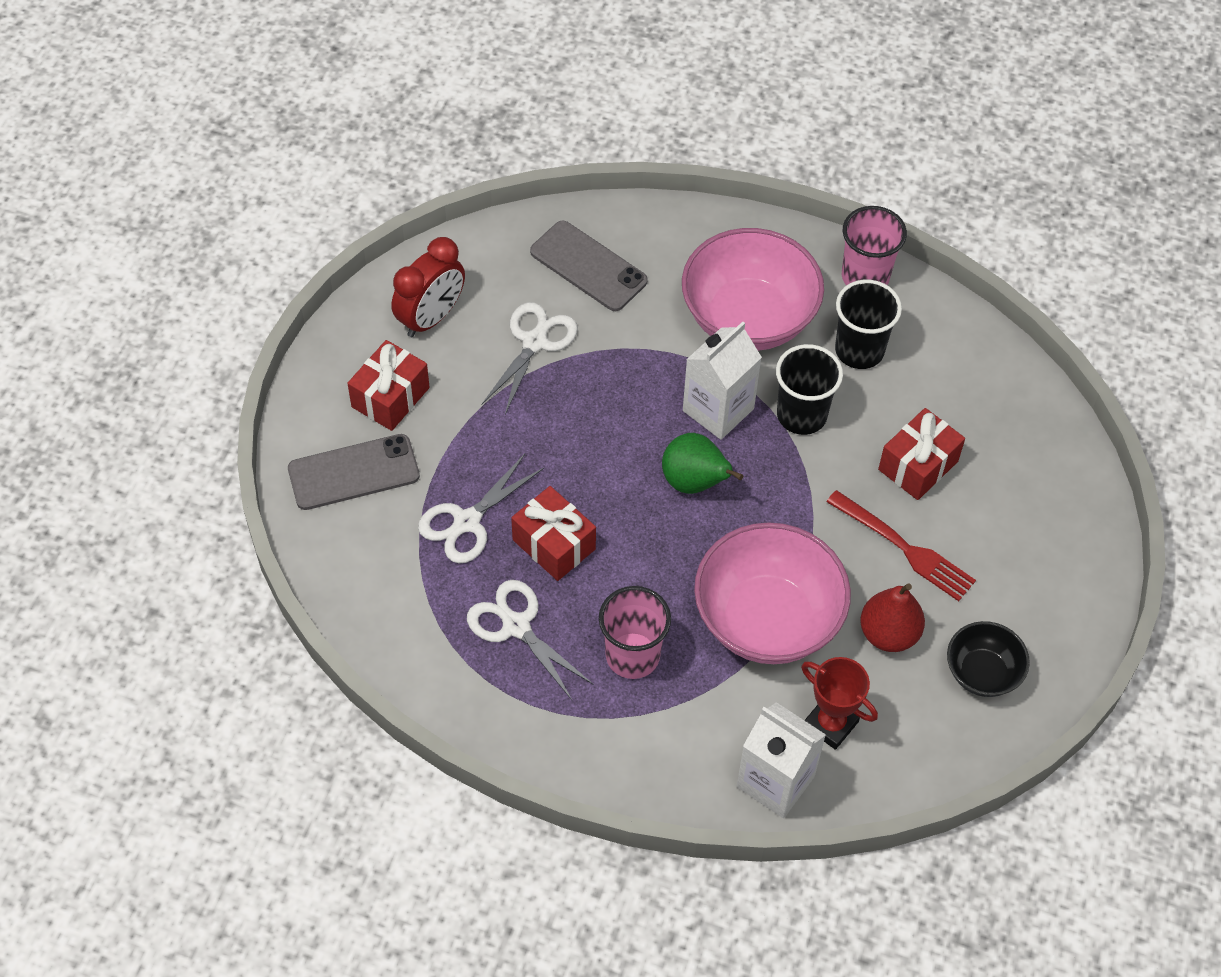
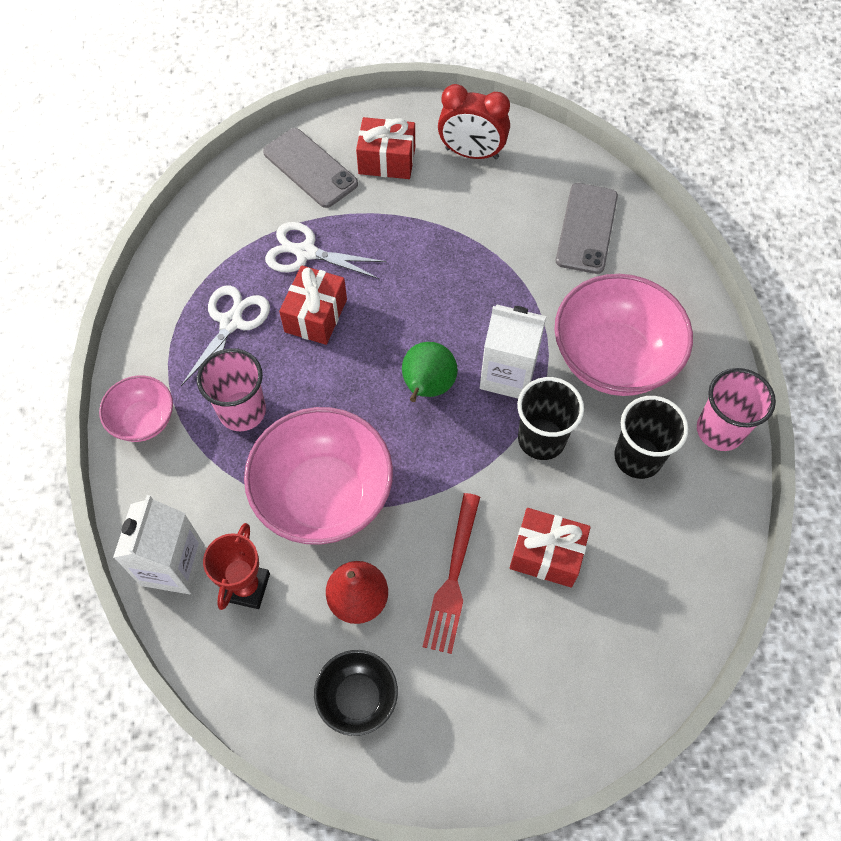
camera: 65 degrees right, 5 degrees up
white scissors [482,302,578,414] -> none
none -> pink bowl [99,375,173,442]

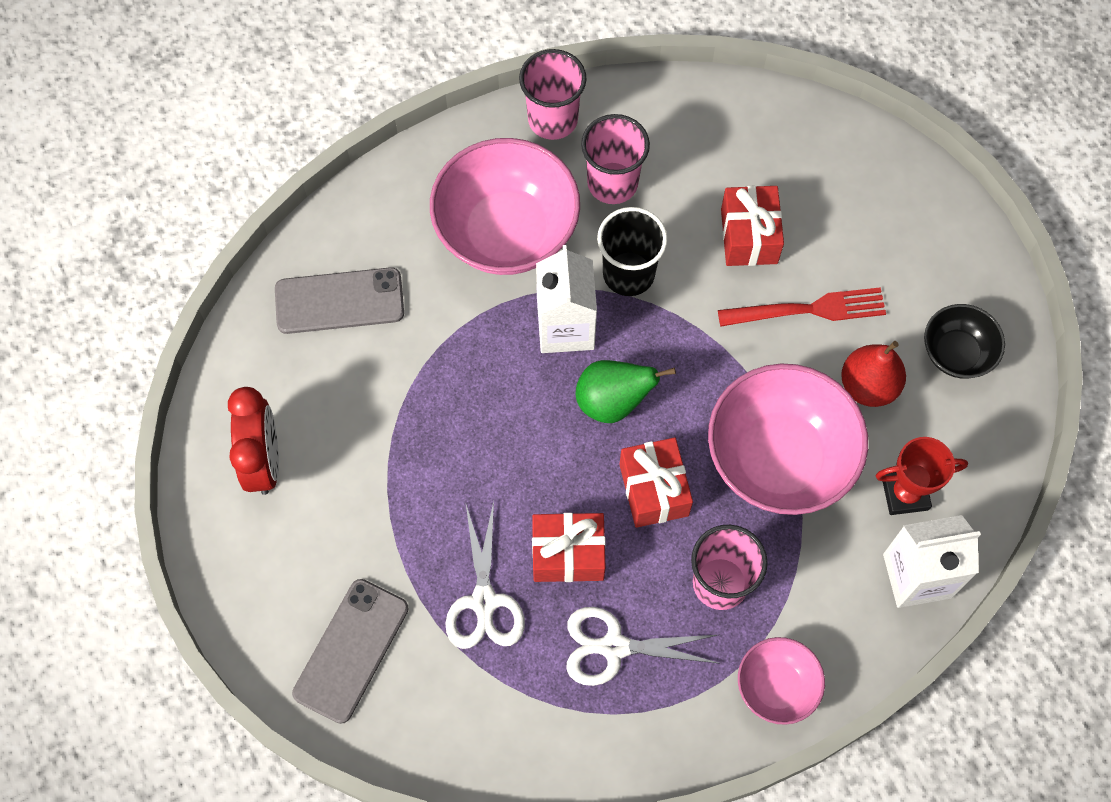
camera: 110 degrees left, 5 degrees up
red gift [356,117,415,179] -> red gift moved to [619,437,693,528]
black cup [614,396,688,479] -> pink cup [581,114,650,204]

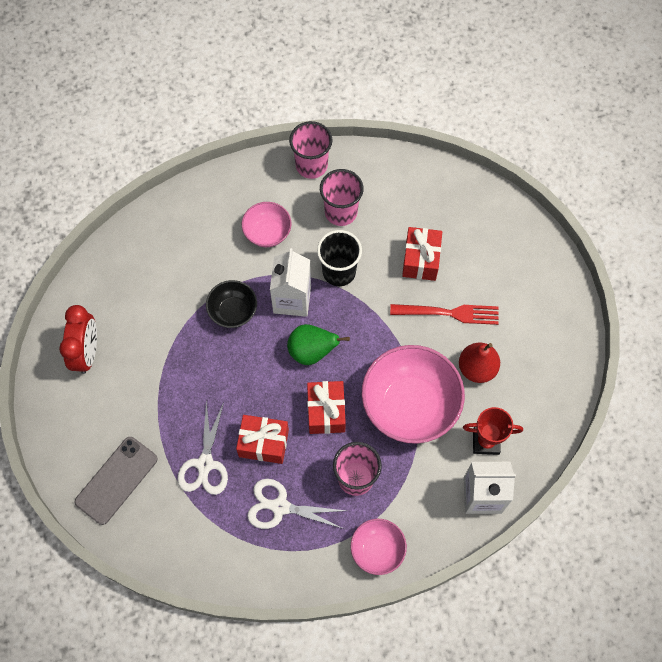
camera: 10 degrees right, 0 degrees up
grey phone [275,267,404,334] -> none
pink bowl [430,138,580,275] -> pink bowl [242,202,291,247], size x0.53
black bowl [924,304,1005,378] -> black bowl moved to [206,280,257,328]

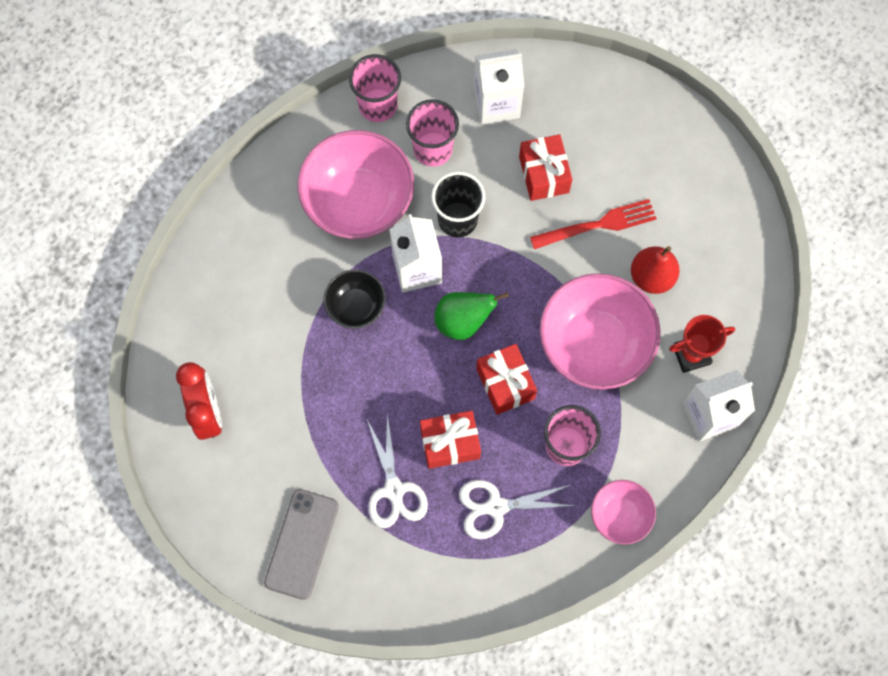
camera: 20 degrees left, 5 degrees up
pink bowl [242,202,291,247] -> pink bowl [297,130,414,239], size x1.90
none -> white carton [474,49,524,124]

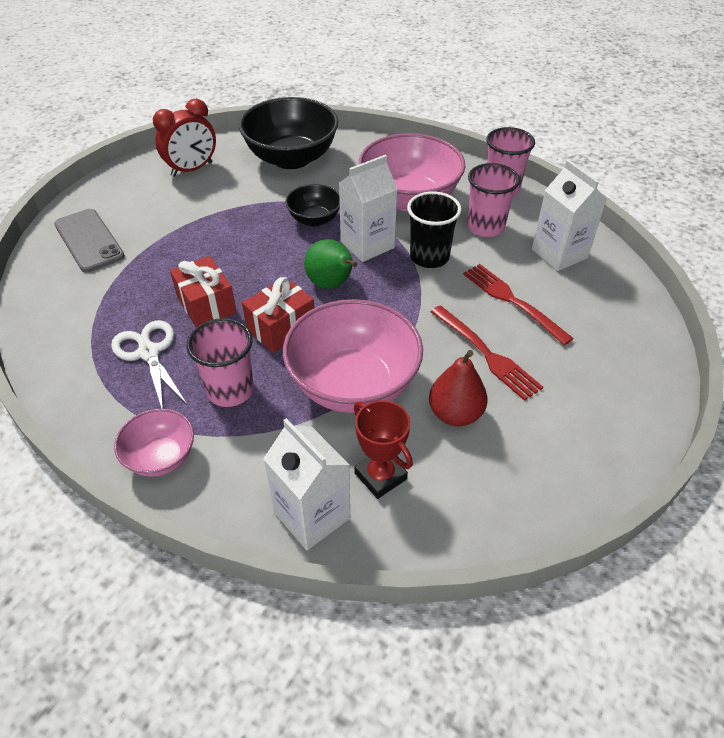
camera: 70 degrees right, 25 degrees down
grey phone [264,489,339,600] -> grey phone turned 60 degrees clockwise [54,209,125,272]
white scissors [367,413,428,528] -> none
red gift [519,134,572,201] -> red fork [463,264,574,345]
none -> black bowl [239,97,339,169]

